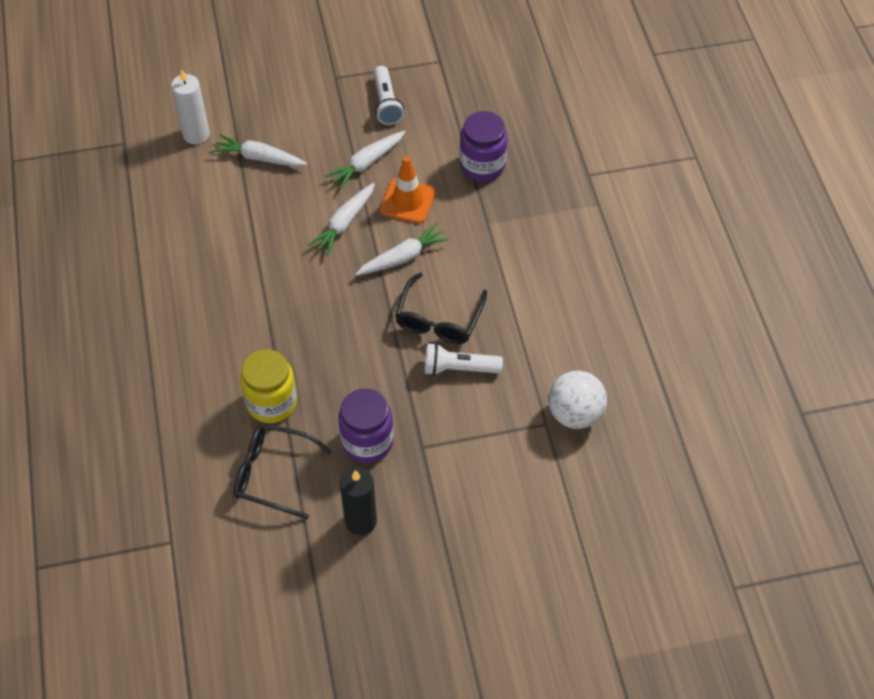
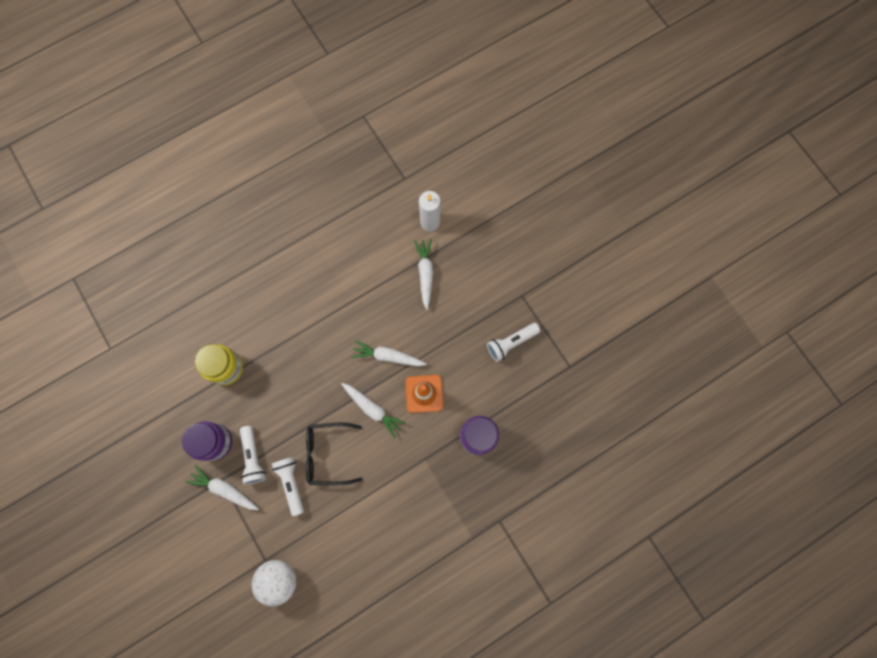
camera: 70 degrees right, 20 degrees up
black glasses [234,424,332,519] -> none
white carrot [325,131,405,190] -> white carrot moved to [186,465,259,510]
black candle [340,467,377,535] -> none
none -> white flashlight [240,426,266,485]

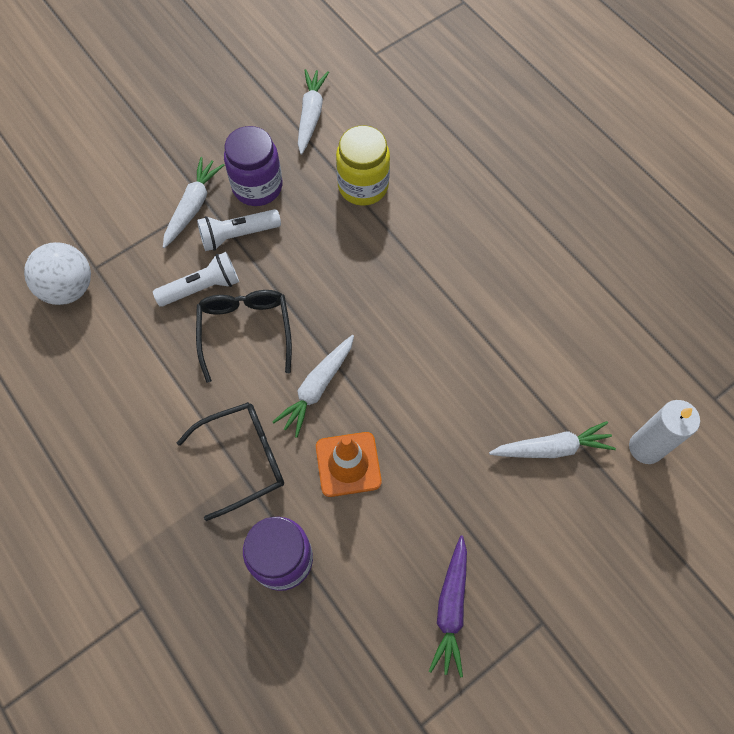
camera: 85 degrees right, 10 degrees down
white carrot [351,340,427,366] -> white carrot moved to [298,69,329,155]
white flashlight [487,323,540,362] -> purple carrot [429,535,467,677]
none -> black glasses [177,402,284,521]

